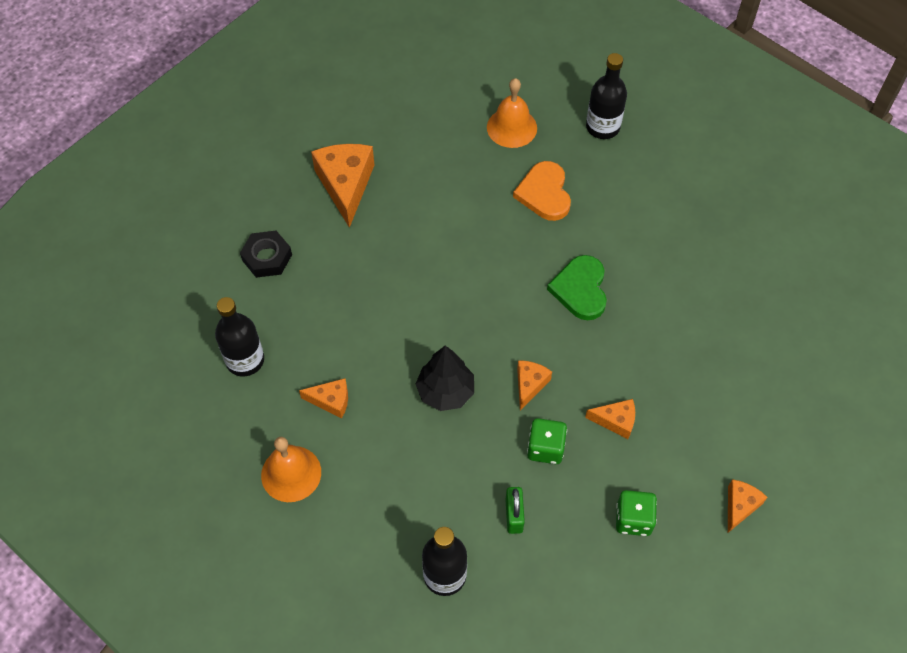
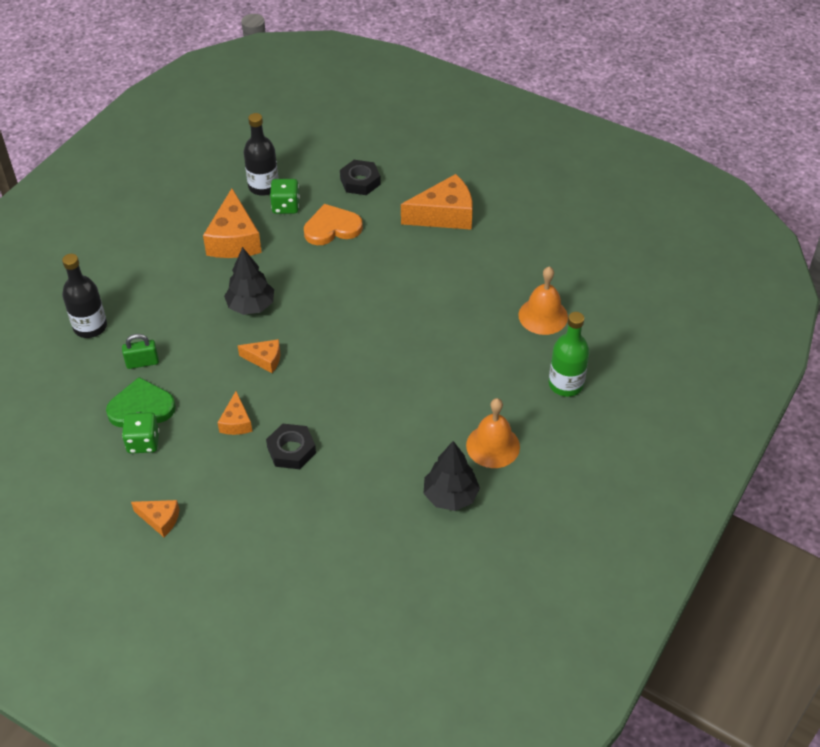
camera: 80 degrees right, 10 degrees down
orange bell [261,437,321,502] -> orange bell moved to [466,398,520,468]
orange cheese [299,378,348,419] -> orange cheese [203,188,262,258], size x1.88
orange heart [513,161,571,221] -> orange heart moved to [304,204,363,245]
green dice [527,418,567,464] -> green dice moved to [270,179,300,214]
green heart [547,255,607,320] -> green heart moved to [106,377,176,427]
black bottle [586,53,627,139] -> green bottle [549,312,590,397]
none -> black nut [266,424,316,469]
none -> black tree [424,441,480,511]

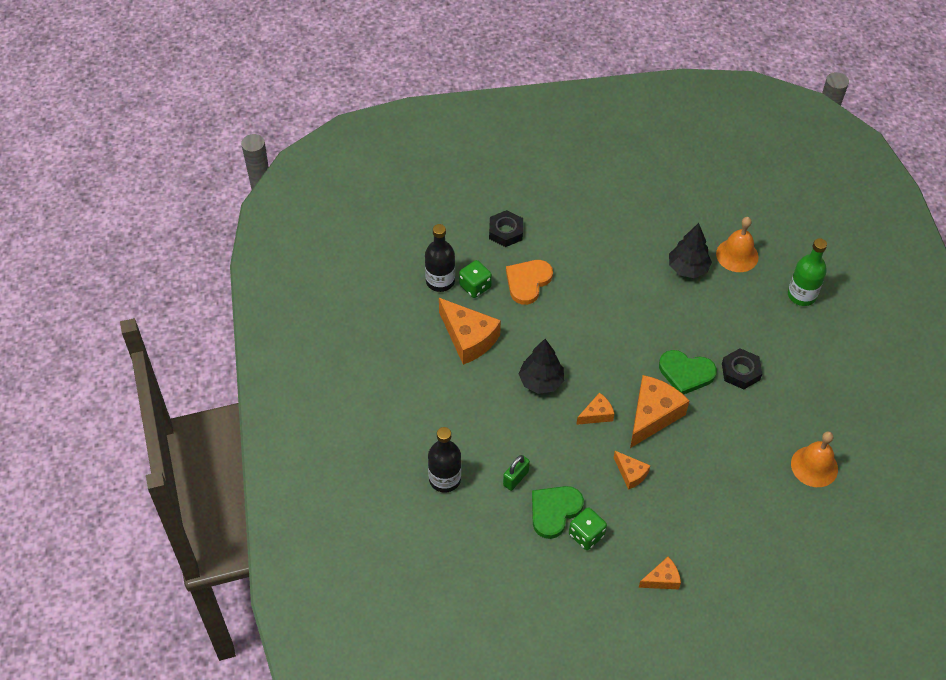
camera: 40 degrees left, 5 degrees up
black nut [266,424,316,469] -> black nut moved to [722,348,762,389]
orange cheese [401,174,473,230] -> orange cheese moved to [630,375,689,448]
black tree [424,441,480,511] -> black tree moved to [669,223,712,278]
orange bell [466,398,520,468] -> orange bell moved to [791,431,838,487]
none -> green heart [659,350,717,395]

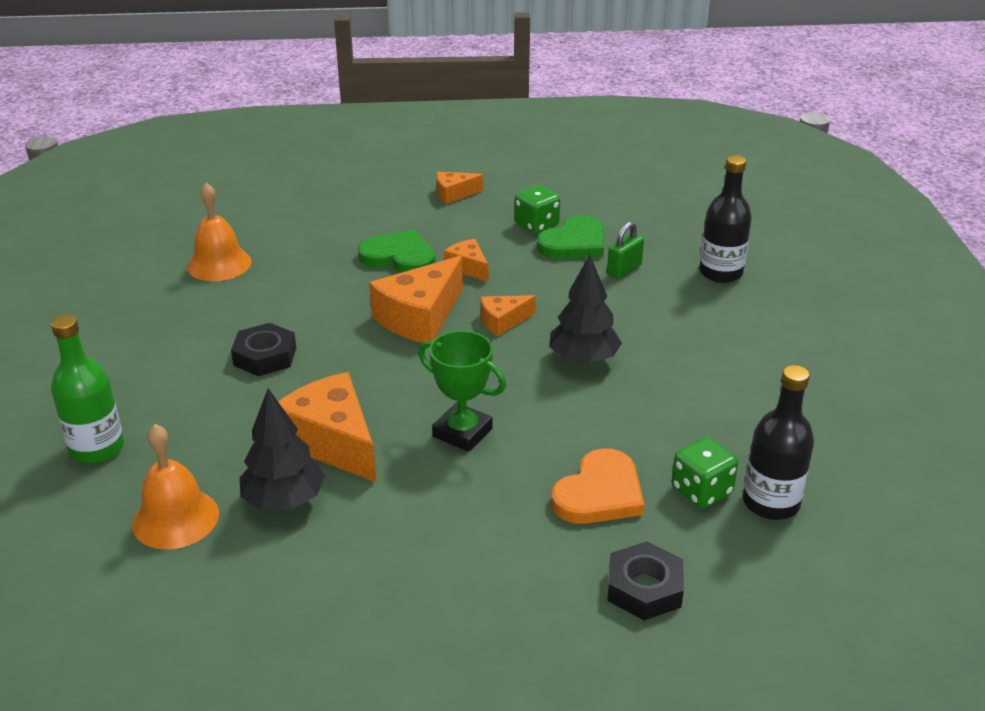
camera: 175 degrees left, 20 degrees down
orange cheese [439,298,501,365] -> orange cheese moved to [278,372,376,482]
green heart [659,350,717,395] -> green heart moved to [358,230,436,273]
none -> green trophy [418,331,506,452]

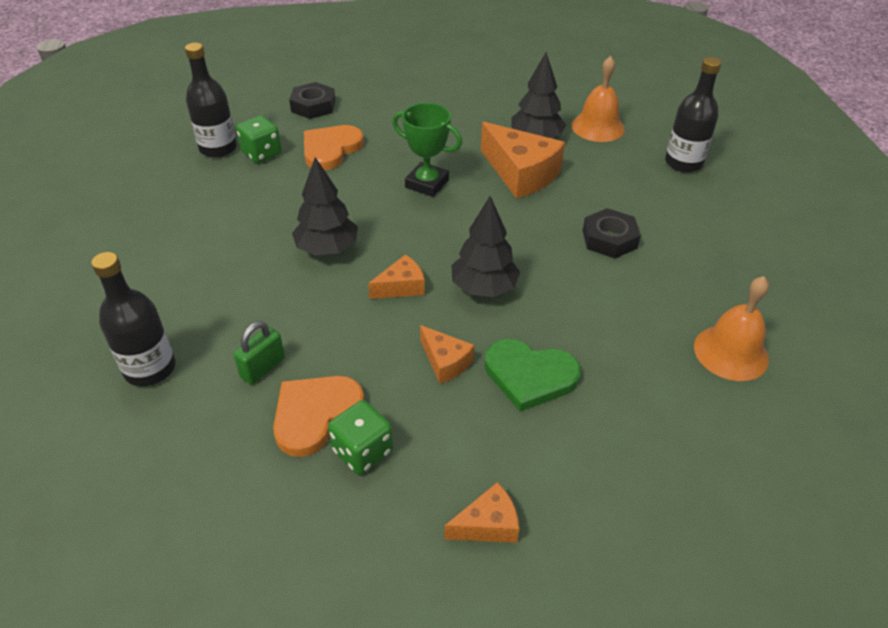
camera: 175 degrees right, 10 degrees up
green bottle [51,315,124,464] -> black bottle [665,57,722,173]
orange cheese [369,256,463,343] -> black tree [452,196,520,297]
green heart [537,215,604,259] -> orange heart [273,376,364,457]

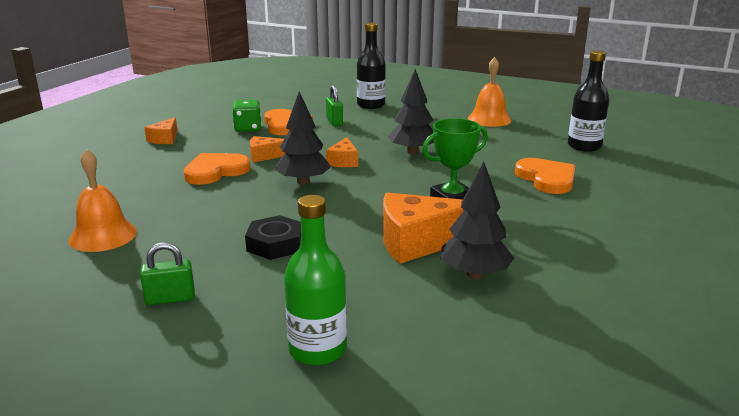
camera: 125 degrees right, 20 degrees down
green dice [236,115,282,163] -> none
black nut [289,82,336,119] -> none
green heart [485,339,581,411] -> orange heart [184,153,250,185]
orange bell [571,56,624,142] -> orange bell moved to [468,57,512,127]
black bottle [665,57,722,173] -> green bottle [284,195,347,366]
none -> green padlock [140,242,195,305]

